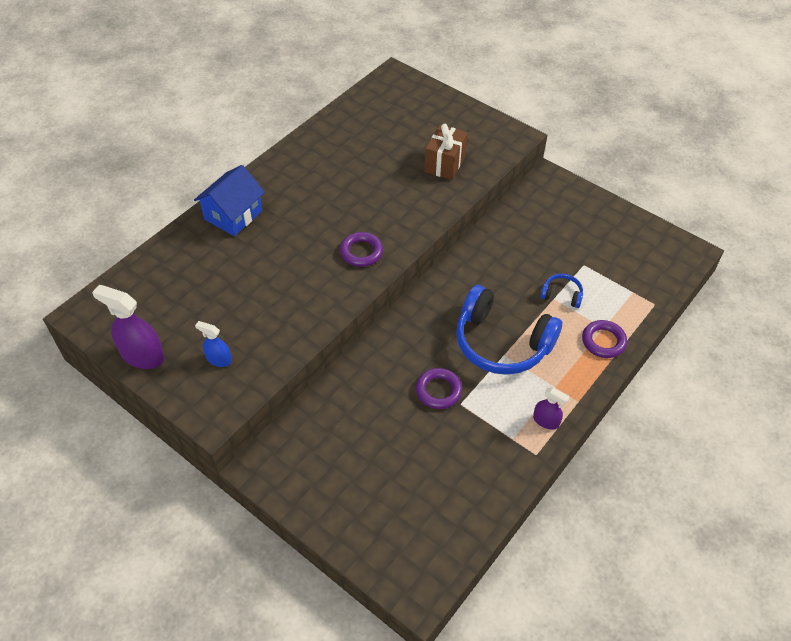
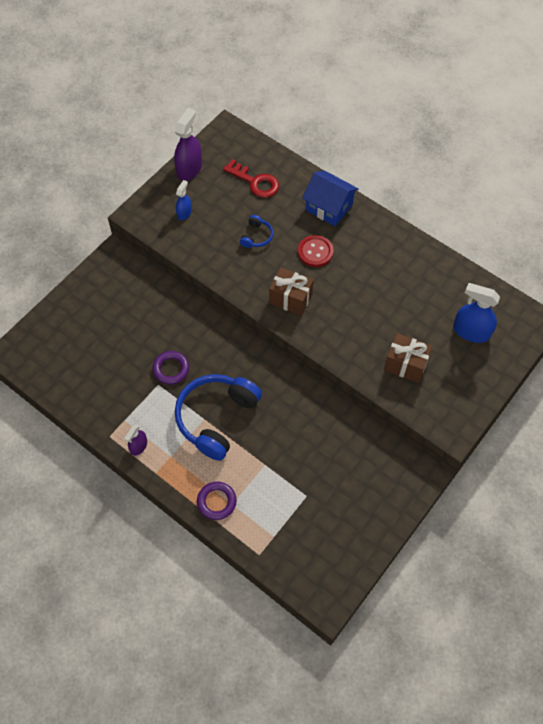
camera: 90 degrees right, 10 degrees up
purple ring [340,232,383,267] -> brown gift [269,267,314,316]
blue headphones [540,274,583,308] -> blue headphones moved to [240,215,273,248]
none -> red key [223,159,279,198]
none -> red button [298,235,333,267]
none -> blue spray bottle [453,283,500,343]

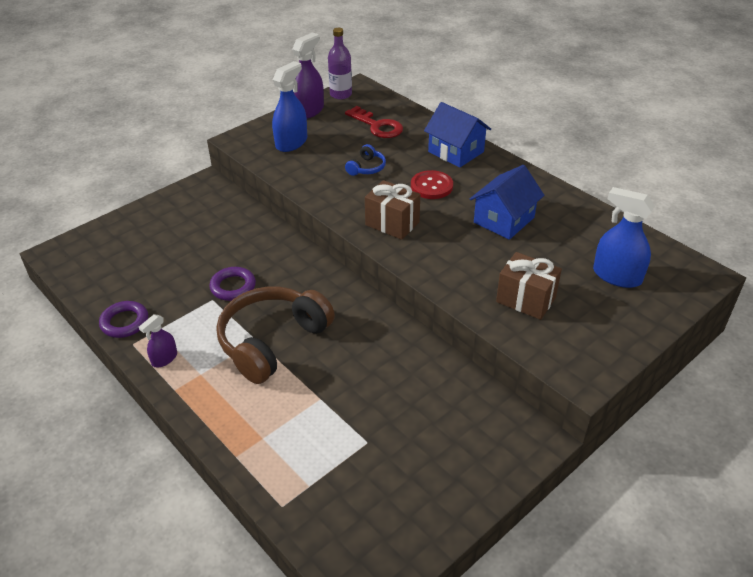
camera: 10 degrees right, 20 degrees down
blue headphones [175,374,262,461] -> brown headphones [217,287,335,384]
blue spray bottle [176,180,192,220] -> blue spray bottle [272,61,307,152], size x1.76
purple ring [197,482,237,520] -> purple ring moved to [99,301,148,338]
none -> purple bottle [328,28,352,99]
none -> blue house [470,165,545,240]

